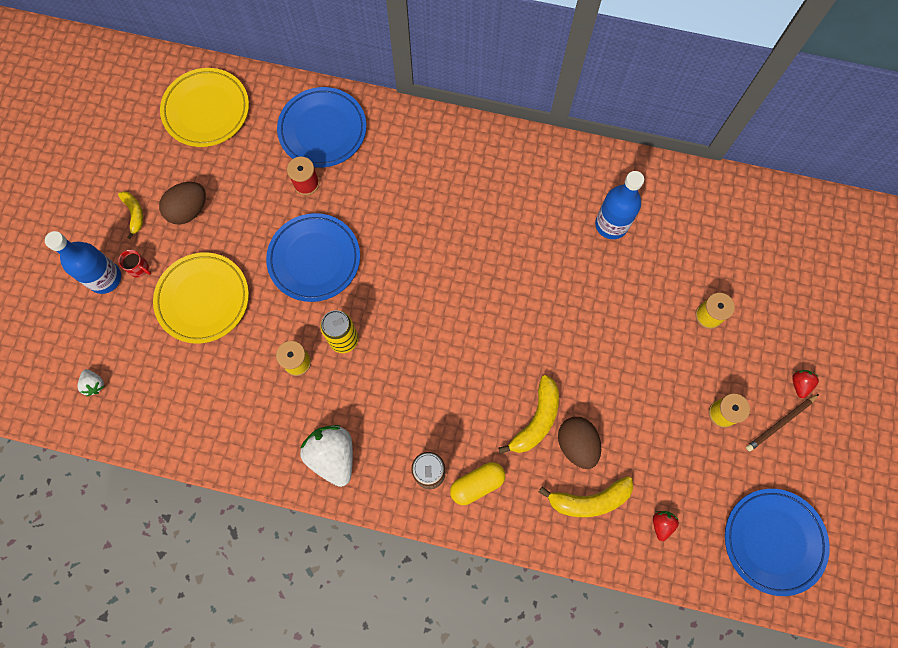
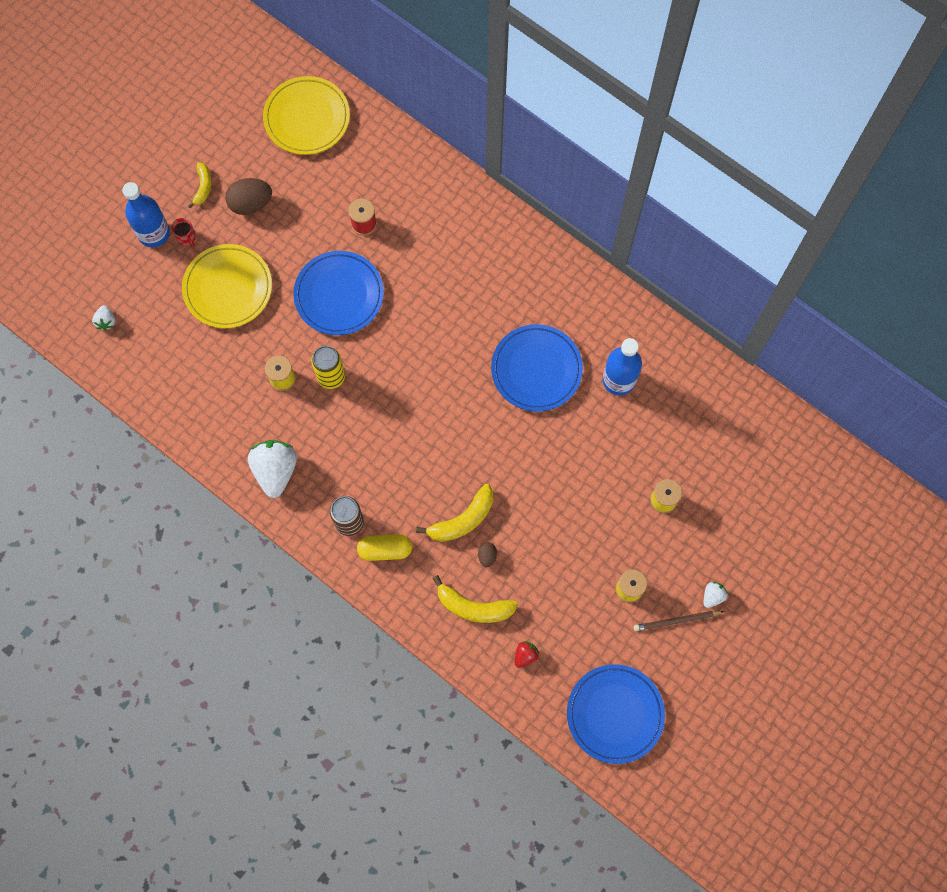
camera: 25 degrees right, 0 degrees up
blue plate [277,87,366,167] -> blue plate moved to [491,324,583,412]
brown egg [558,417,601,469] -> brown egg [478,542,497,567], size x0.50
red strawberry [792,370,819,398] -> white strawberry [703,582,728,608]

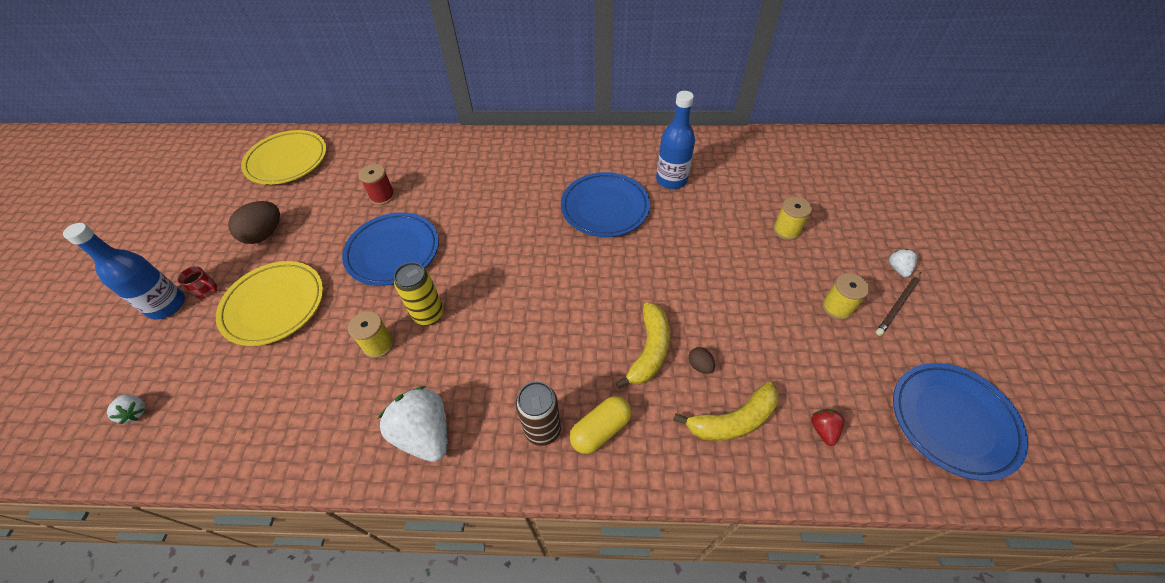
camera: 35 degrees left, 20 degrees down
yellow banana [188,162,212,208] -> none

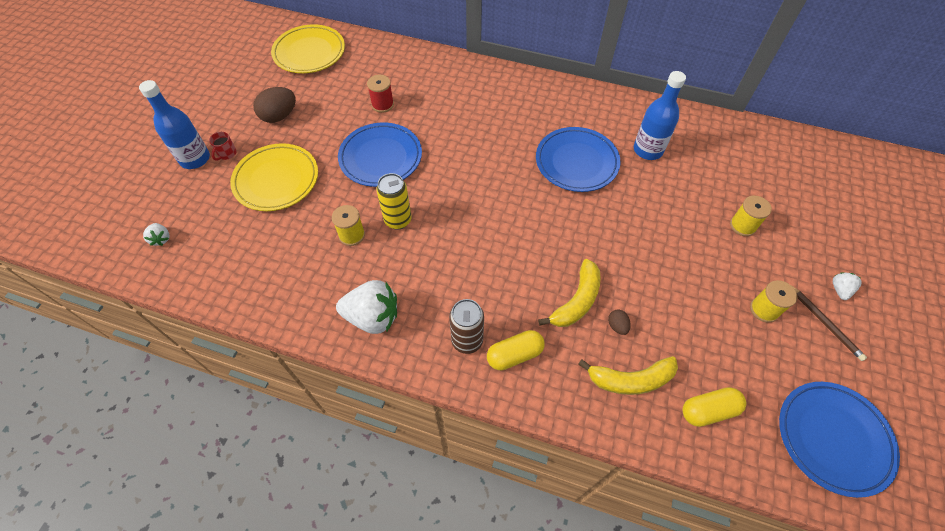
camera: 15 degrees right, 5 degrees up
red mug [178,266,217,299] -> red mug turned 75 degrees clockwise [209,132,236,161]
white strawberry [378,386,447,462] -> white strawberry turned 120 degrees clockwise [336,280,397,334]
red strawberry [811,409,845,446] -> yellow capsule [682,387,746,427]
brown pencil [876,272,921,336] -> brown pencil turned 90 degrees counterclockwise [791,285,867,361]

